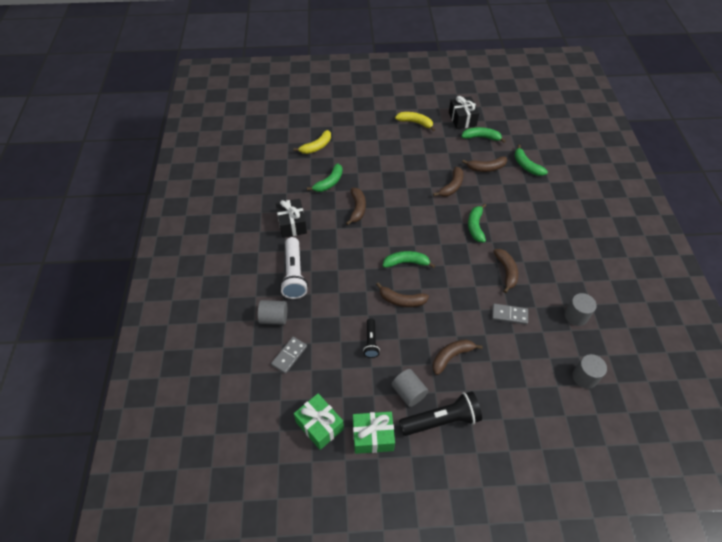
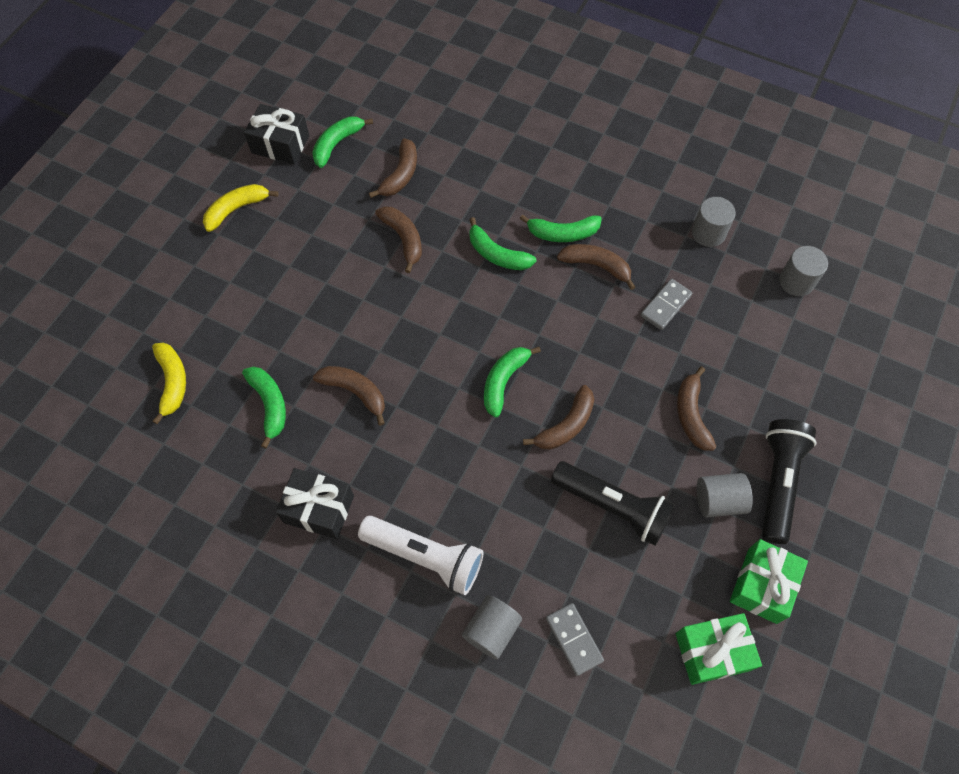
camera: 60 degrees left, 10 degrees up
black flashlight [363,319,380,358] -> black flashlight [551,461,675,546], size x1.80
green banana [514,145,548,176] -> green banana moved to [520,214,602,242]

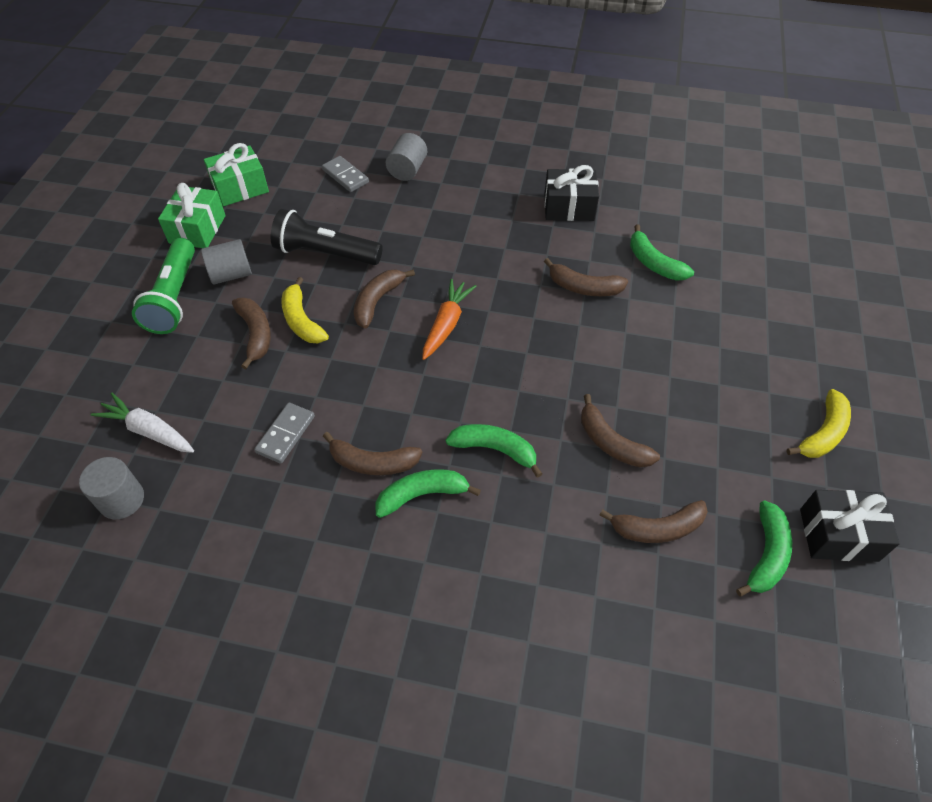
camera: 165 degrees right, 10 degrees down
yellow banana [152,343,186,424] -> yellow banana moved to [281,277,329,343]
white flashlight [358,516,484,595] -> none
brown banana [369,138,417,198] -> brown banana turned 105 degrees counterclockwise [600,500,708,543]
green banana [484,347,541,417] -> orange carrot [422,279,476,360]
grey cylinder [692,197,736,247] -> none
black flashlight [762,419,816,544] -> green flashlight [132,238,195,334]
none -> white carrot [90,393,194,453]

